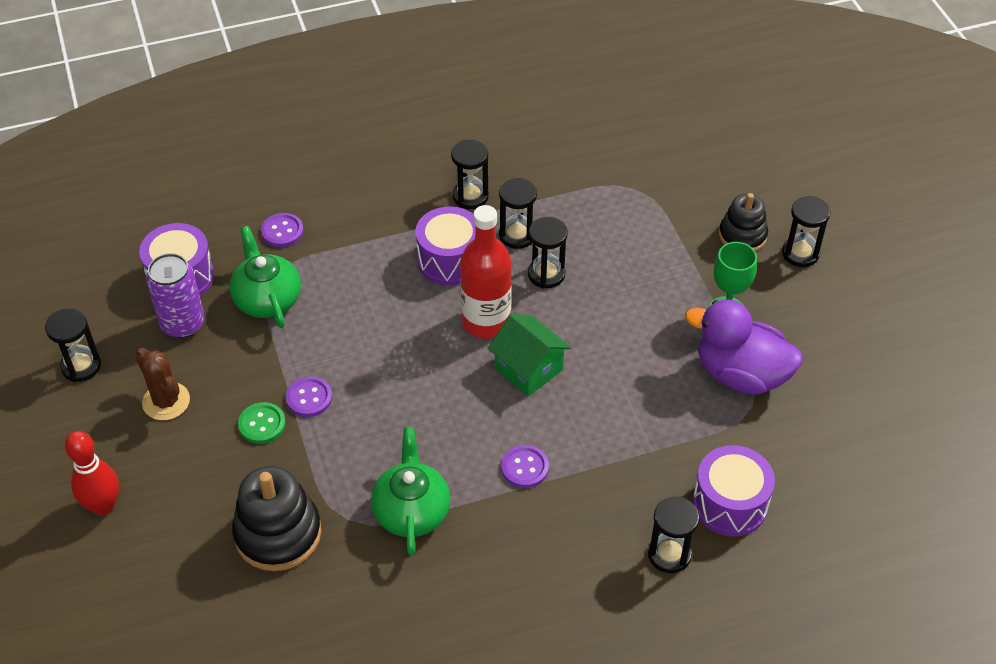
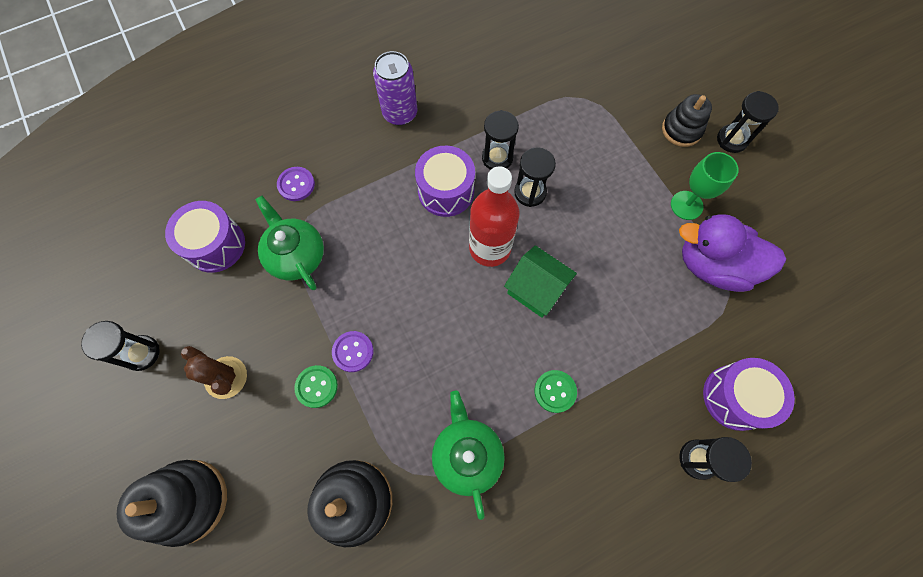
camera: 10 degrees left, 20 degrees up
red bowling pin [65,431,119,516] -> black stacking toy [116,460,227,547]
purple can [146,253,205,338] -> purple can moved to [373,51,417,125]
black hourglass [451,140,489,209] -> none
purple button [501,445,549,488] -> green button [534,370,577,413]

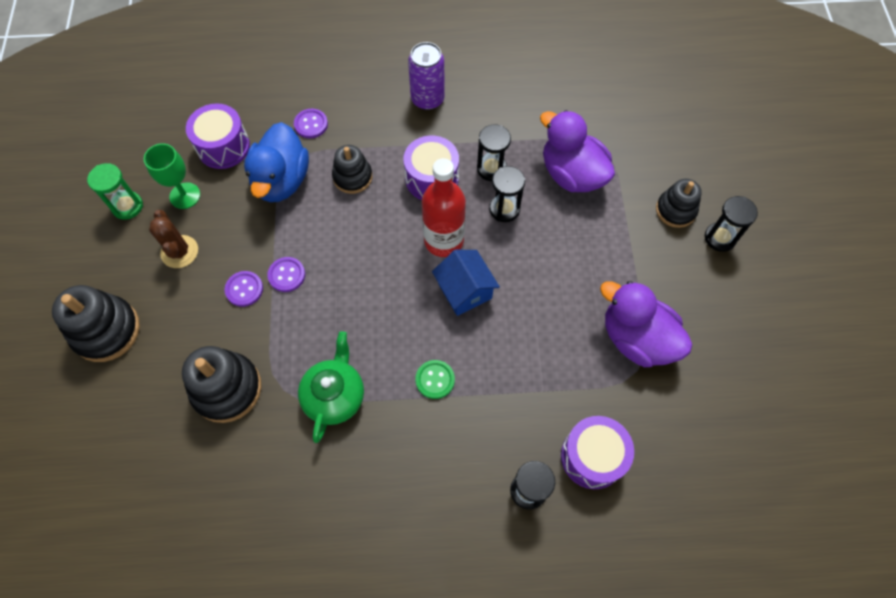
camera: 25 degrees right, 5 degrees down
black hourglass [81,321,160,371] -> green hourglass [87,163,143,220]
green teapot [255,196,324,290] -> blue duck [244,122,309,202]
green button [294,365,338,408] -> purple button [225,271,263,307]
green house [504,246,577,318] -> blue house [432,250,500,316]
green goblet [671,152,739,220] -> green goblet moved to [144,143,200,209]
none -> black stacking toy [332,145,372,194]
none -> purple duck [540,110,615,192]

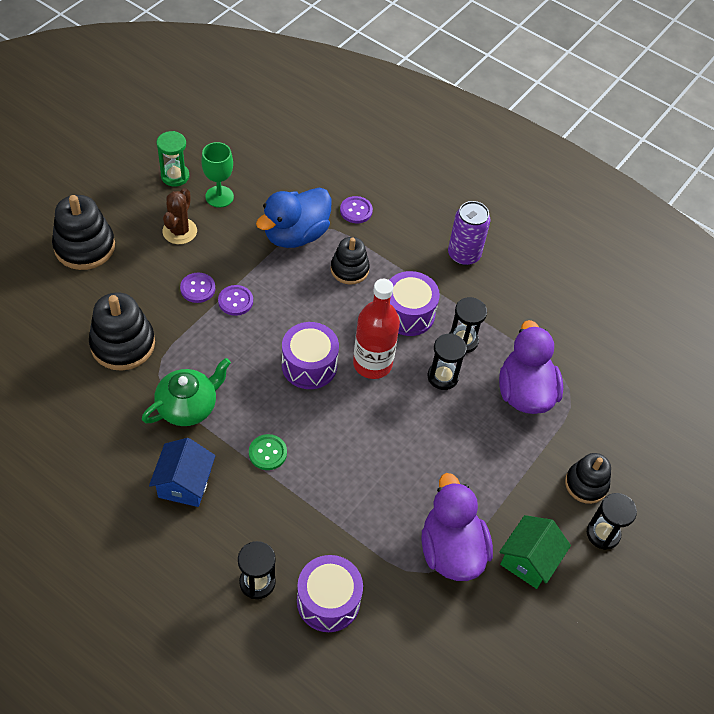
camera: 35 degrees right, 10 degrees down
purple drum [186,103,250,169] -> purple drum moved to [282,322,339,389]
blue house [432,250,500,316] -> blue house moved to [149,438,216,507]
none -> green house [499,515,571,589]

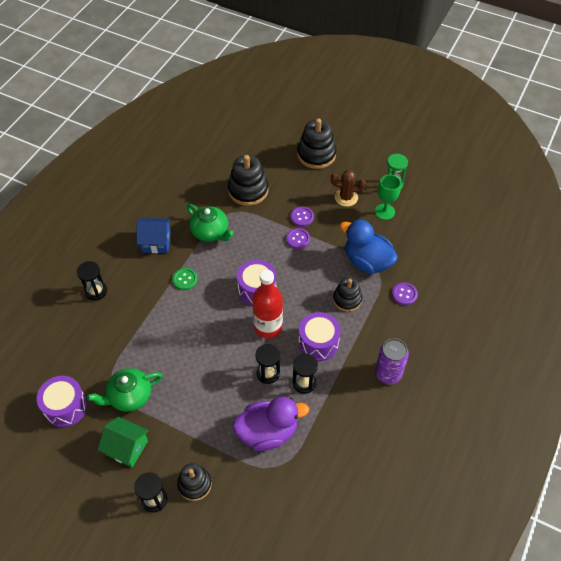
camera: 85 degrees right, 0 degrees up
purple drum [297,555,363,632] -> purple drum moved to [37,376,87,427]
purple duck [421,473,493,581] -> green teapot [87,368,163,412]

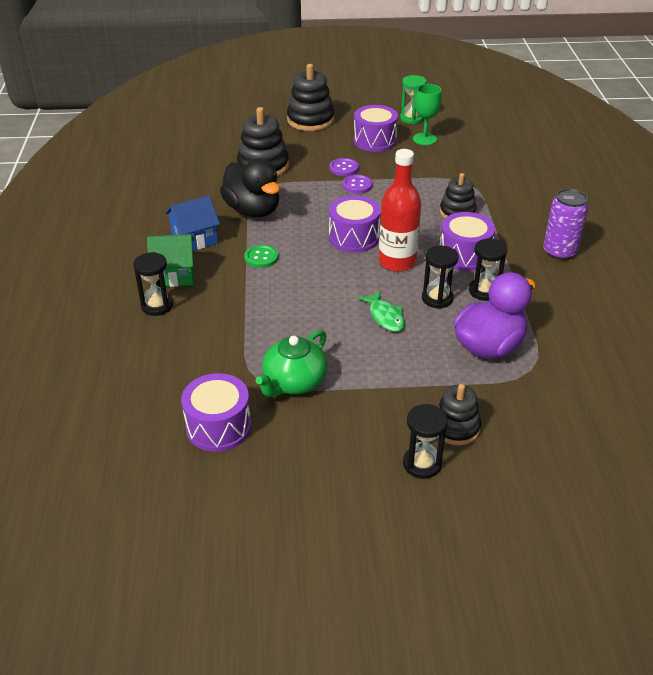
camera: 30 degrees left, 15 degrees down
green house [97,416,149,468] -> green house moved to [147,234,194,287]
green teapot [186,204,233,242] -> black duck [220,159,280,217]
brown cactus [331,170,366,207] -> purple drum [354,105,398,152]
blue duck [340,219,398,274] -> none
purple button [392,282,418,305] -> none
none -> green fish [359,291,405,332]

